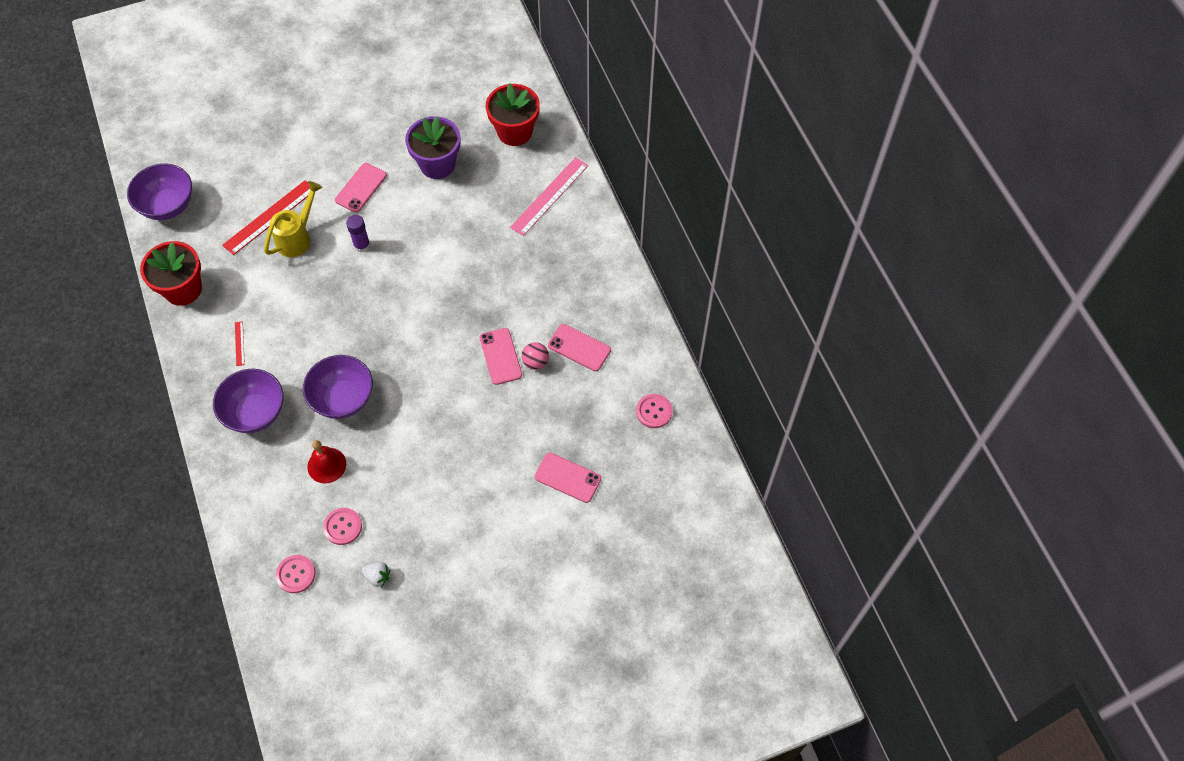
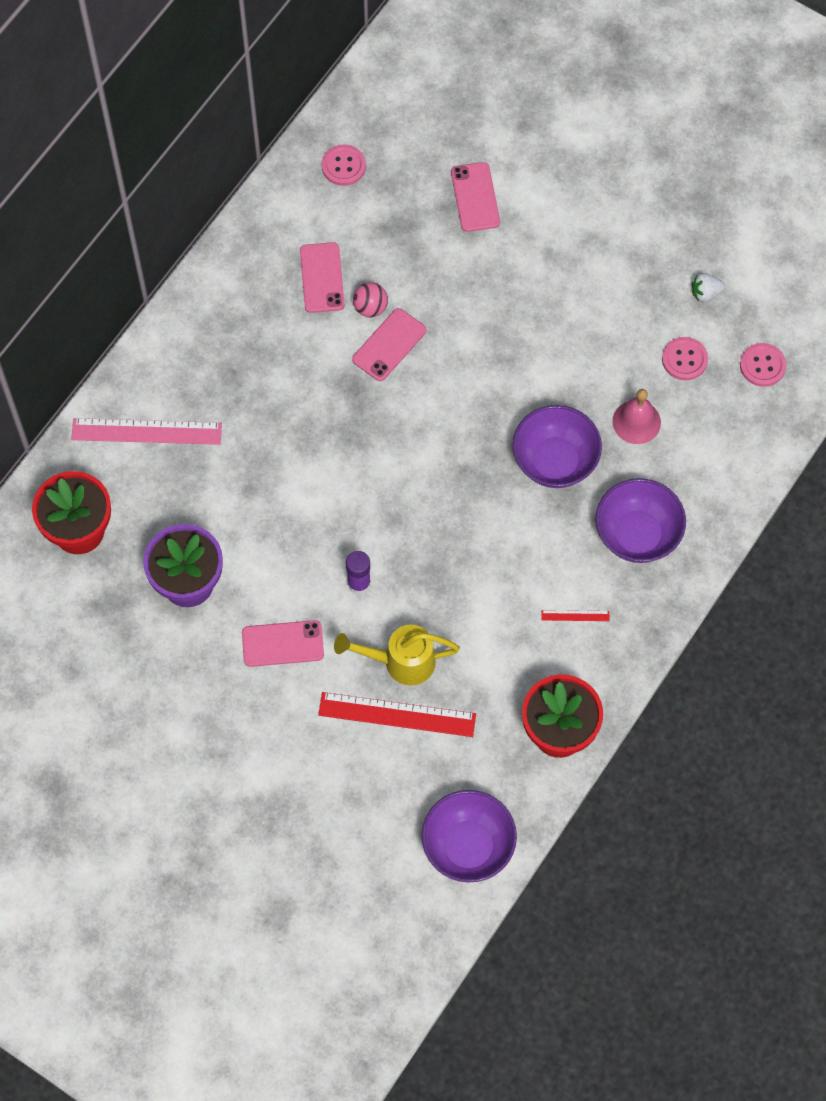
camera: 125 degrees left, 5 degrees up
red ruler [235,321,245,366] -> red ruler turned 45 degrees clockwise [541,610,609,621]
red bell [307,440,346,483] -> pink bell [612,389,661,444]
white strawberry [362,562,390,587] -> white strawberry turned 90 degrees counterclockwise [692,273,725,302]

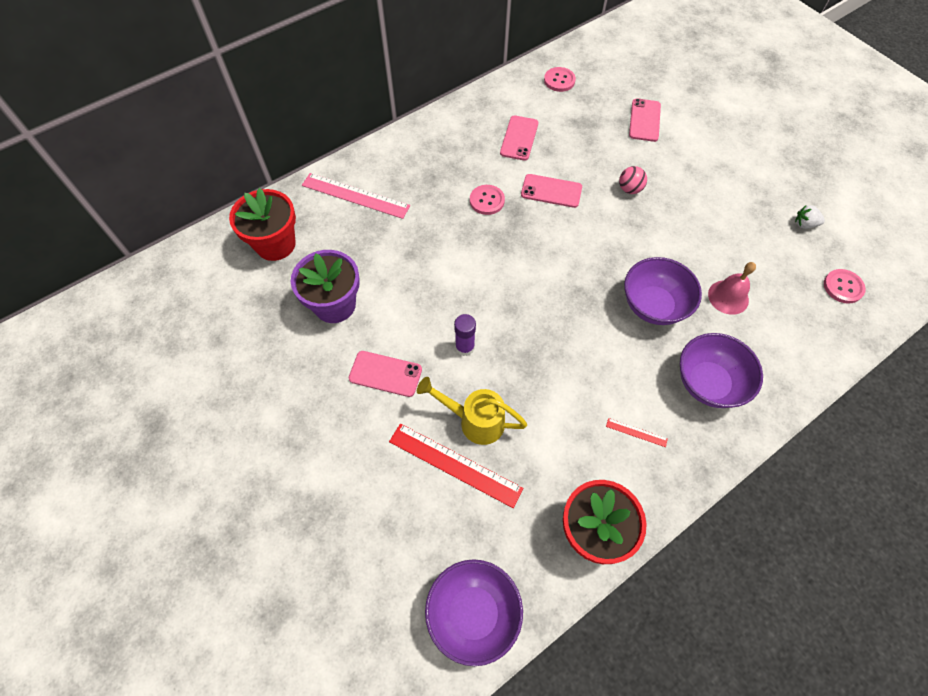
camera: 20 degrees right, 5 degrees down
pink phone [352,308,426,381] -> pink phone turned 45 degrees clockwise [521,174,582,208]
pink ball [353,282,388,318] -> pink ball moved to [619,166,647,194]
pink button [662,337,708,380] -> pink button moved to [470,185,505,215]

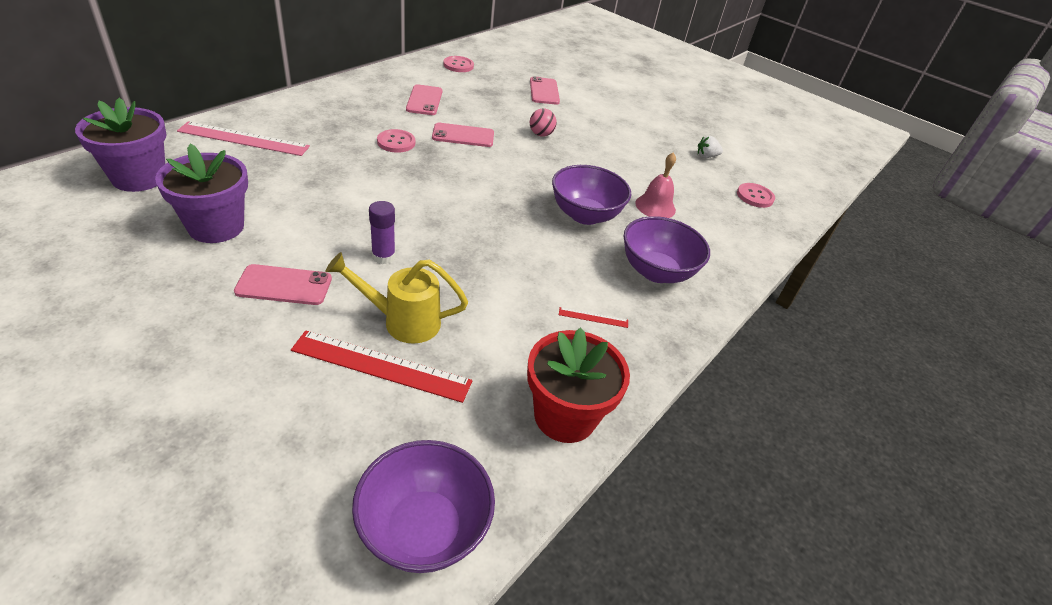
camera: 20 degrees left, 20 degrees down
red flower pot [229,188,296,261] -> purple flower pot [75,98,167,192]

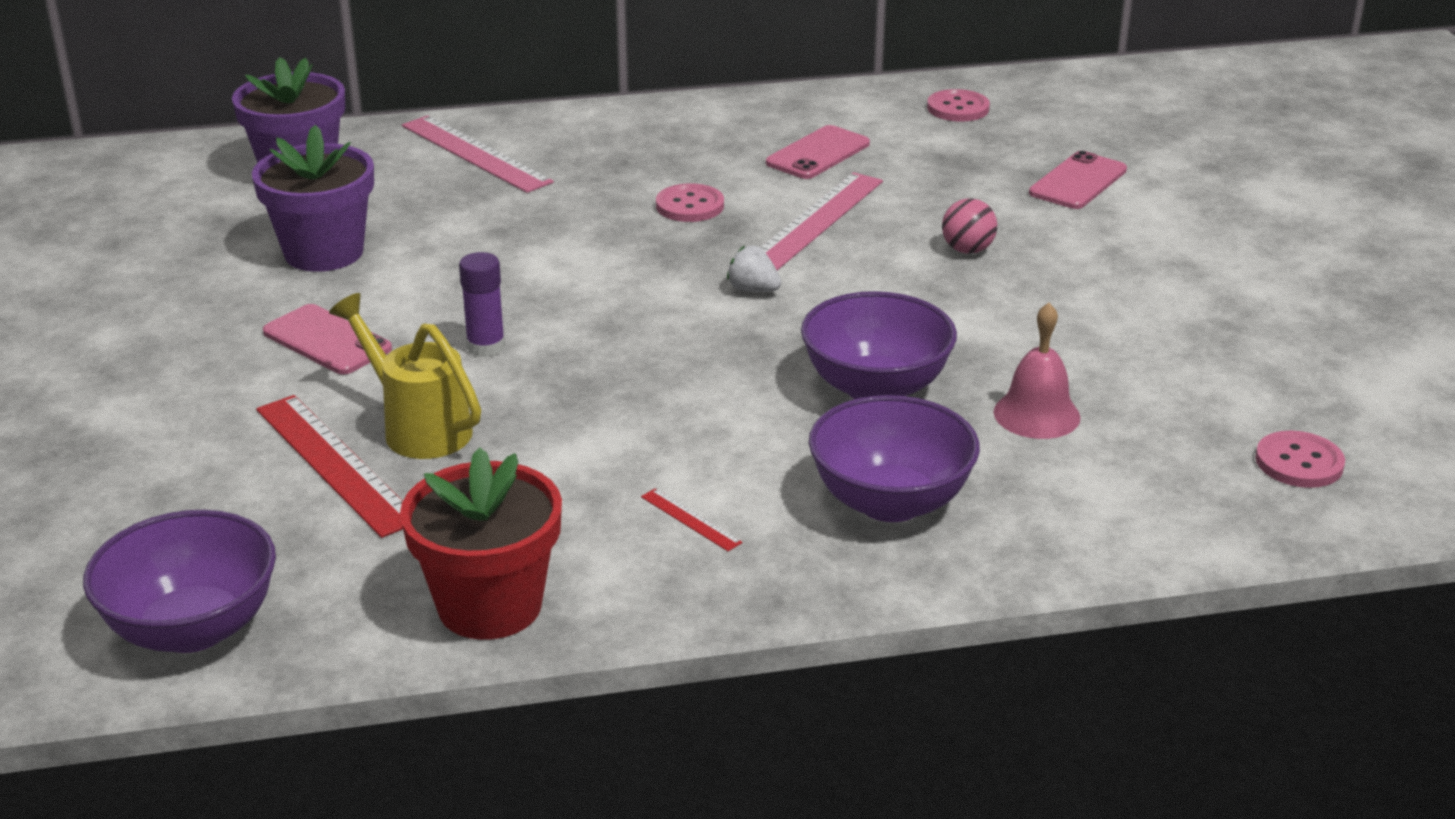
camera: 45 degrees right, 10 degrees down
pink phone [432,123,494,147] -> pink ruler [760,172,883,270]
white strawberry [698,136,723,158] -> white strawberry moved to [727,246,781,292]

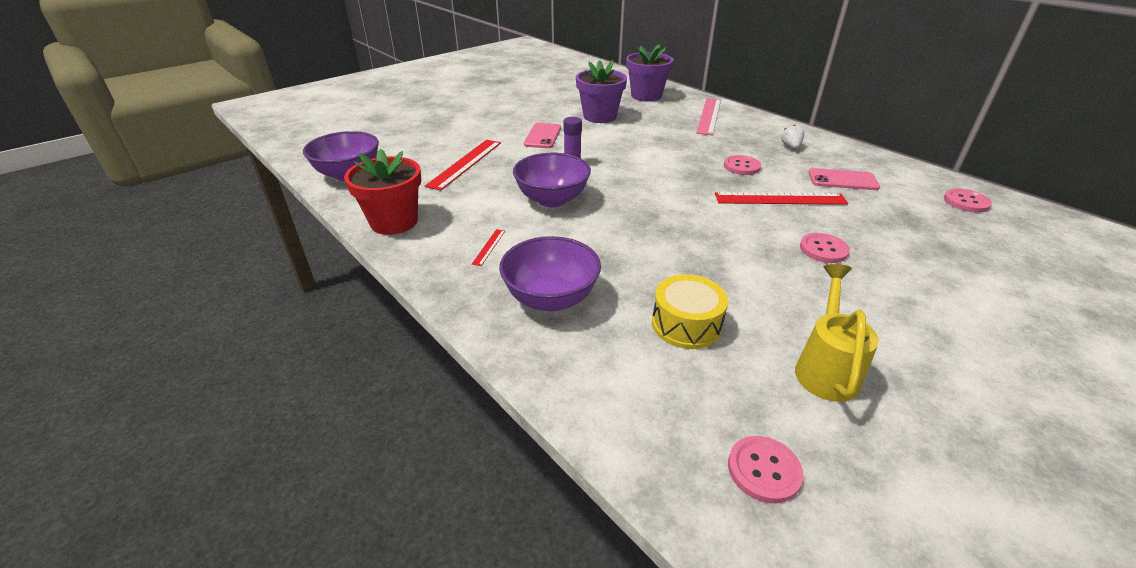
camera: 60 degrees right, 5 degrees up
yellow watering can [329,293,481,459] -> yellow watering can moved to [795,264,879,402]
white strawberry [727,246,781,292] -> white strawberry moved to [781,125,804,149]
pink ruler [760,172,883,270] -> red ruler [715,192,848,205]
purple bowl [801,291,957,399] -> purple bowl moved to [513,153,591,208]
pink ball [942,199,997,254] -> pink button [800,233,850,263]
pink bell [994,303,1081,439] -> yellow drum [652,274,728,349]
pink phone [1029,151,1127,209] -> none

